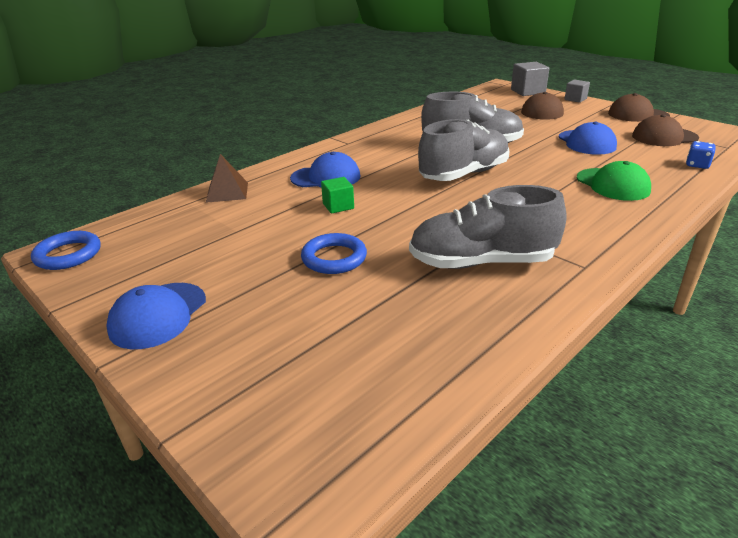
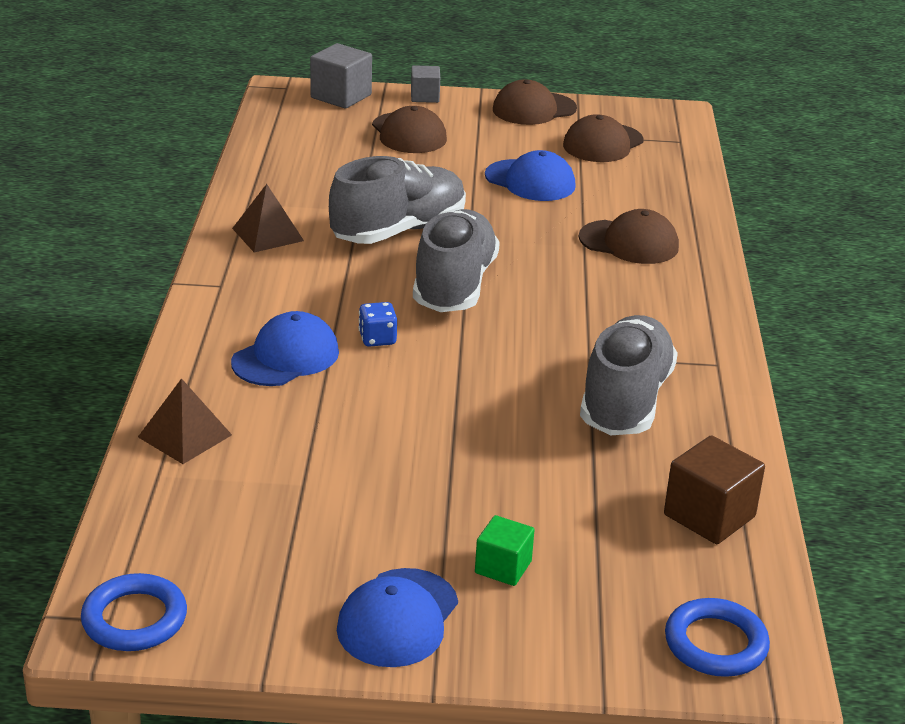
camera: 45 degrees left, 0 degrees up
blue cap [106,283,206,349] -> blue cap turned 45 degrees clockwise [337,568,458,667]
blue ring [301,233,367,274] -> blue ring moved to [665,598,770,677]
green cube [321,177,354,214] -> green cube moved to [475,515,535,586]
grey shoe [409,185,566,269] -> grey shoe turned 150 degrees clockwise [580,315,678,435]
green cap [577,161,651,201] -> brown cap [579,209,679,264]
blue dice [686,141,716,169] -> blue dice moved to [359,302,397,347]
none -> brown pyramid [232,184,304,252]
none -> brown cube [664,435,765,544]

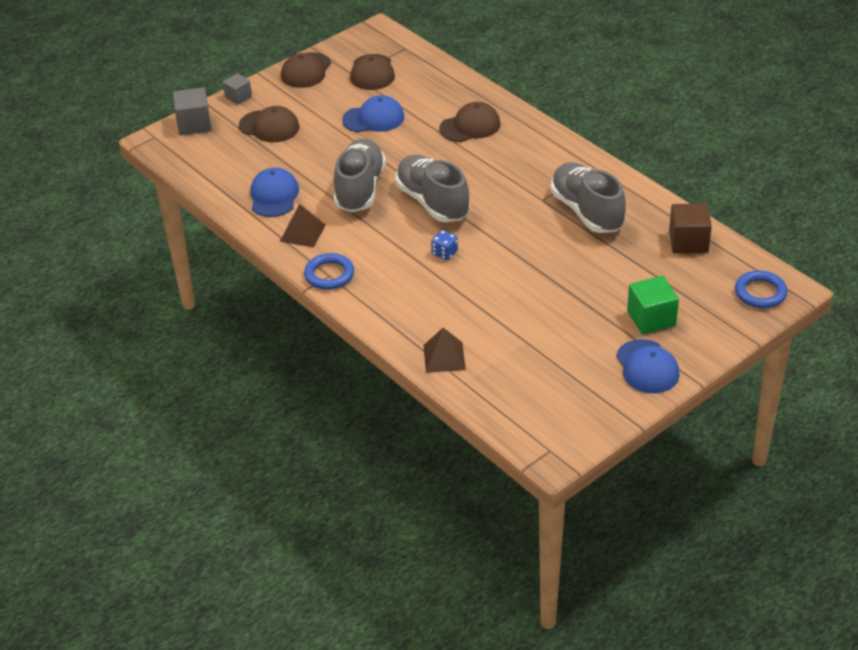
camera: 40 degrees left, 10 degrees up
blue ring [81,573,187,651] -> blue ring moved to [304,253,354,290]
blue cap [231,311,339,386] -> blue cap moved to [250,168,299,217]
green cube [475,515,535,586] -> green cube [627,276,679,334], size x1.60

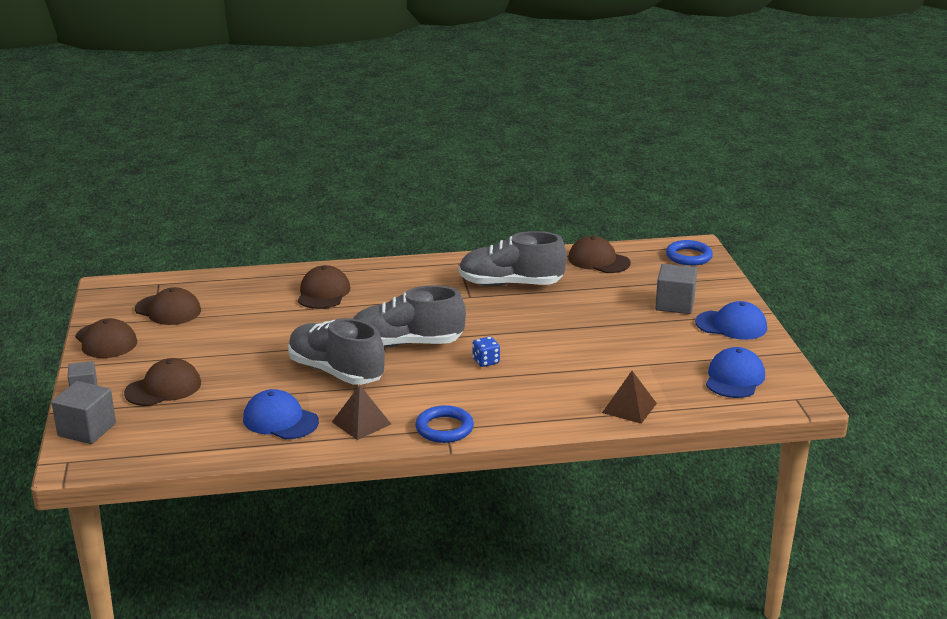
camera: 60 degrees left, 15 degrees down
blue cap [342,95,404,132] -> blue cap moved to [706,347,765,398]
green cube [627,276,679,334] -> grey cube [655,264,697,314]
brown cube [669,203,712,253] -> brown cap [568,236,631,273]

